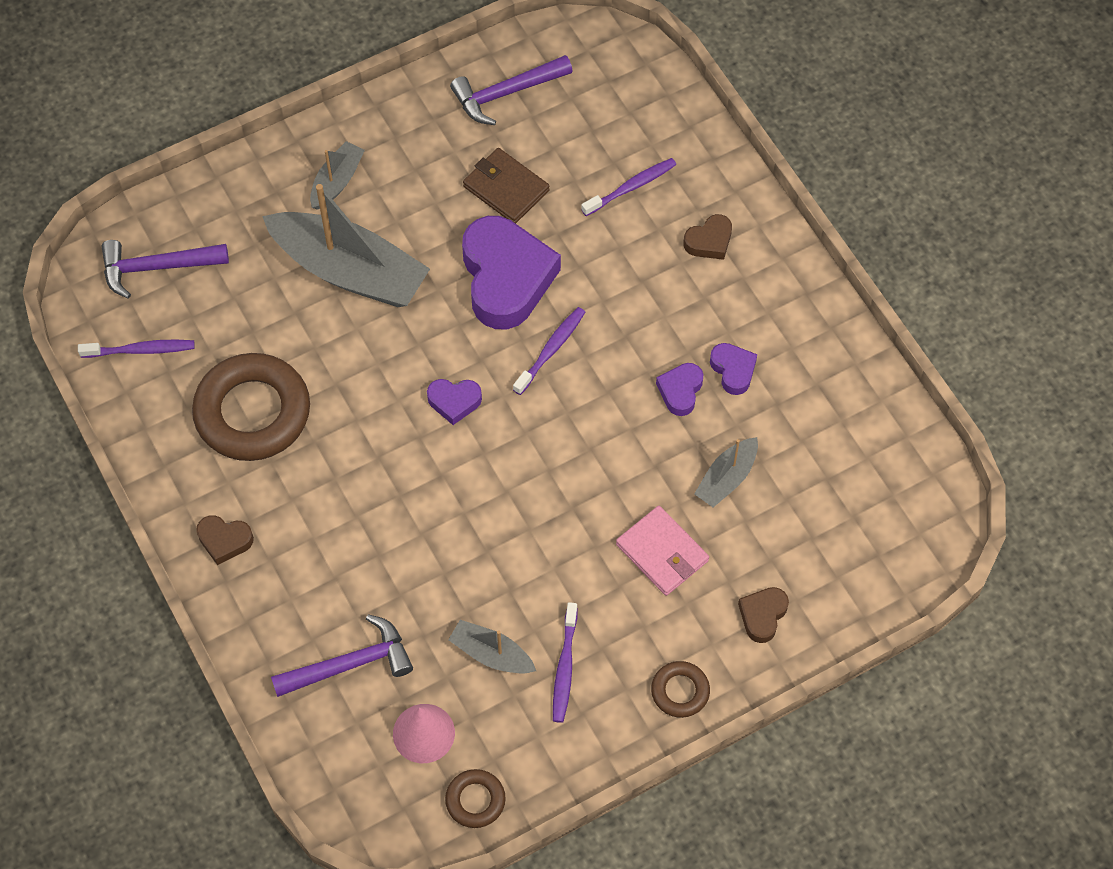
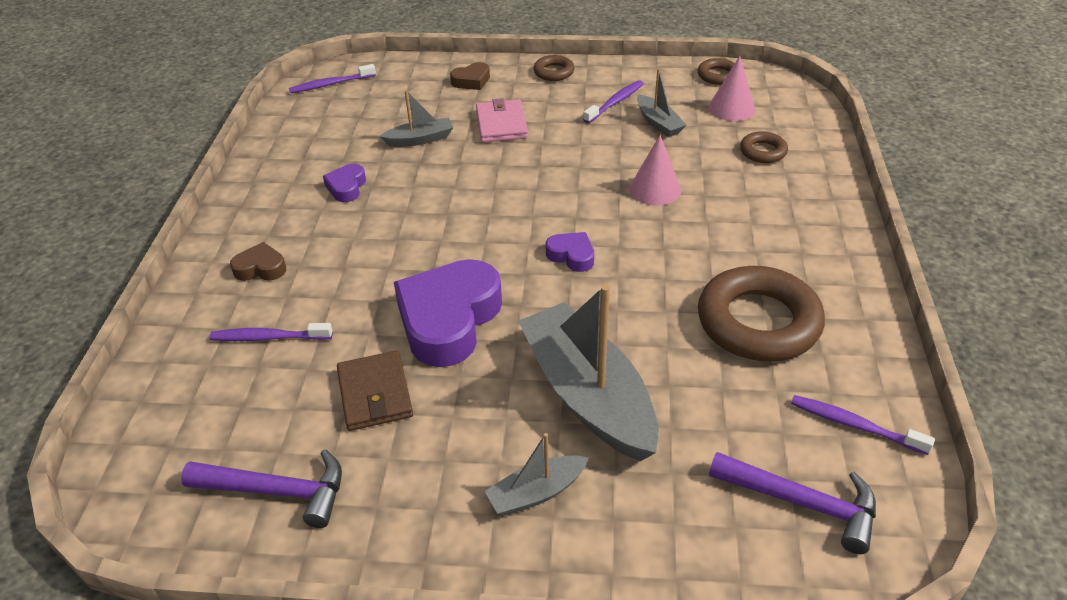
camera: 145 degrees left, 20 degrees down
brown heart [196,515,254,565] -> none
purple hammer [271,614,413,697] -> brown ring [740,131,788,163]
purple toothbrush [513,307,585,395] -> purple toothbrush moved to [289,64,376,93]
purple heart [656,363,704,416] -> none
none -> pink cone [629,135,681,206]

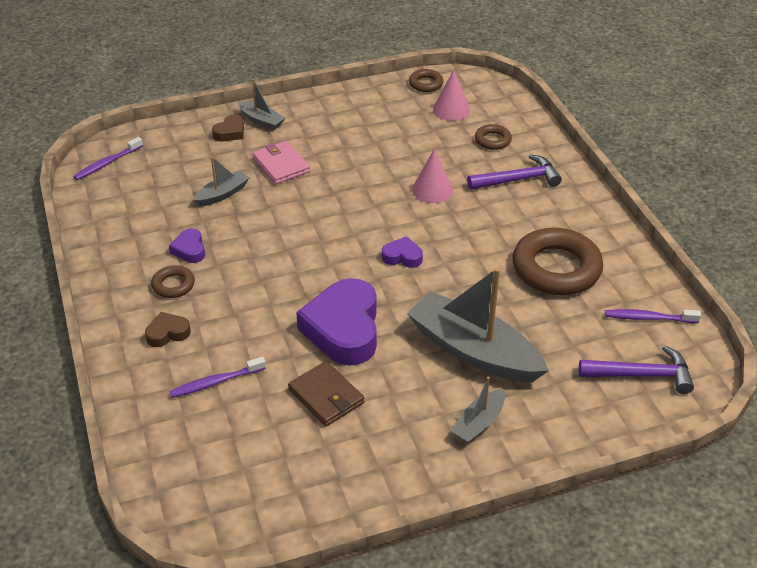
camera: 25 degrees left, 0 degrees up
purple hammer [181,449,342,528] -> purple hammer moved to [467,154,562,190]
brown ring [533,55,575,81] -> brown ring moved to [151,265,195,298]
purple toothbrush [583,80,644,123] -> none
grey boat [637,68,686,137] -> grey boat moved to [238,79,285,130]

